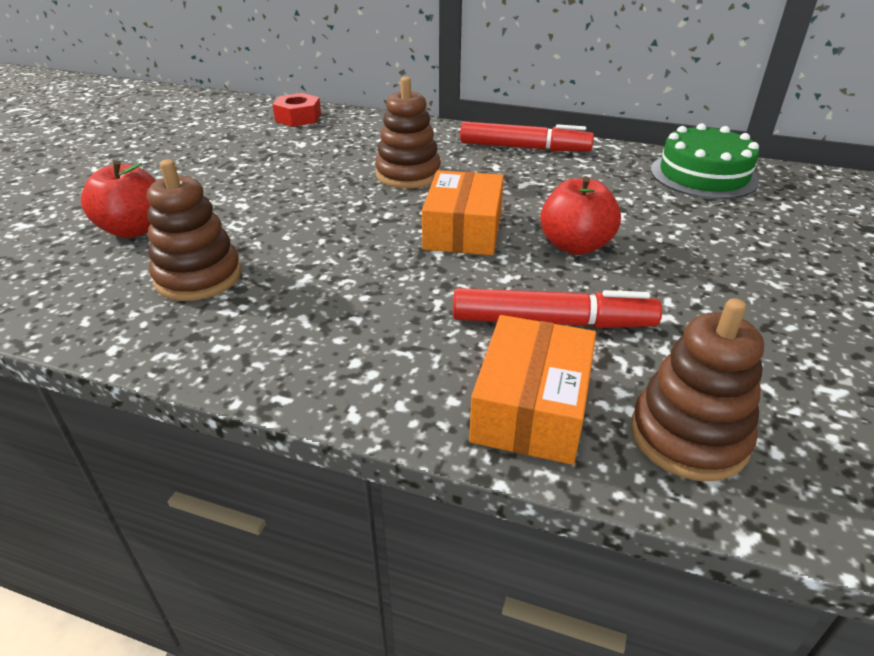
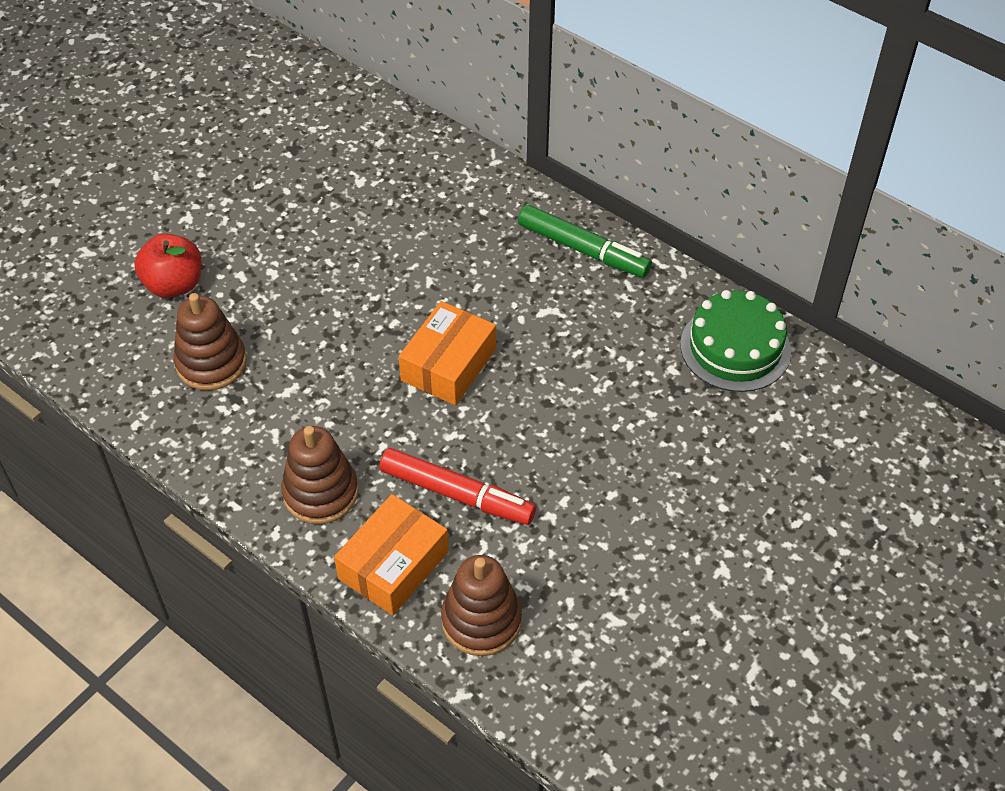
camera: 20 degrees right, 15 degrees up
red nut [272,93,321,127] -> none
brown stacking toy [375,77,441,189] -> brown stacking toy moved to [281,426,358,524]
red marker [460,122,594,151] -> green marker [518,205,652,278]
red apple [540,176,621,255] -> none

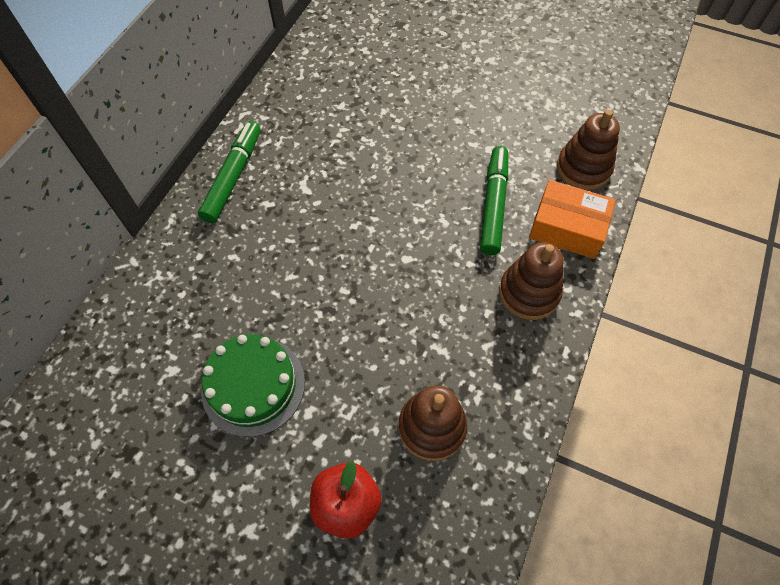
camera: 105 degrees left, 10 degrees up
red marker [380,448,536,525] -> green marker [480,146,508,255]
orange box [399,301,496,405] -> none
green cake [681,290,791,392] -> green cake moved to [201,334,305,437]

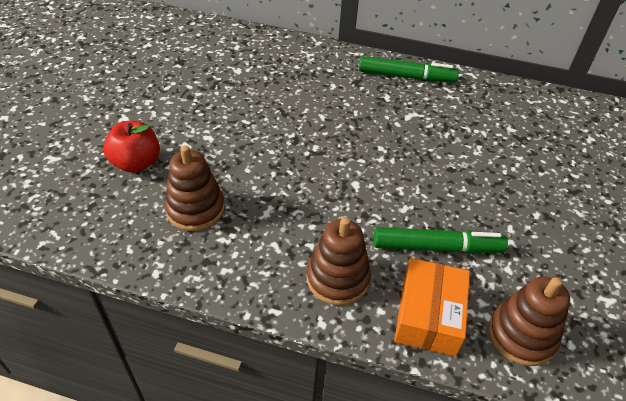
camera: 80 degrees right, 15 degrees down
green cake [201,334,305,437] -> none

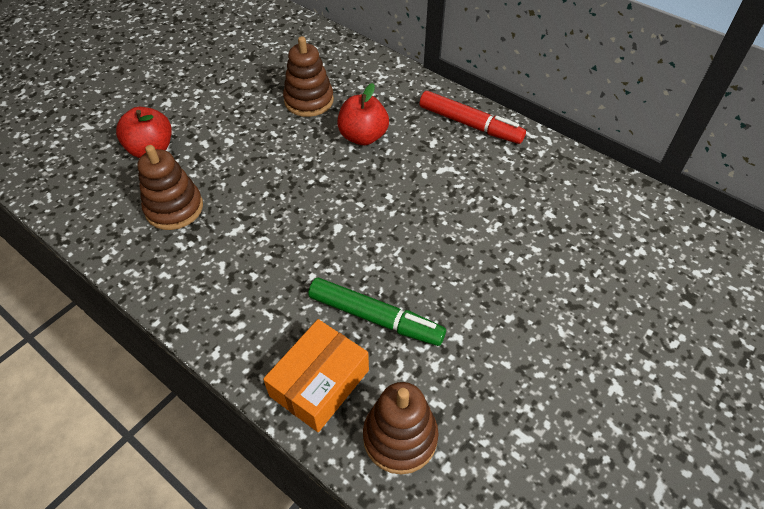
camera: 25 degrees right, 5 degrees up
brown stacking toy [307,217,371,306] -> brown stacking toy moved to [283,36,334,117]
green marker [359,56,459,82] -> red marker [419,91,526,144]
none -> red apple [337,83,389,145]

